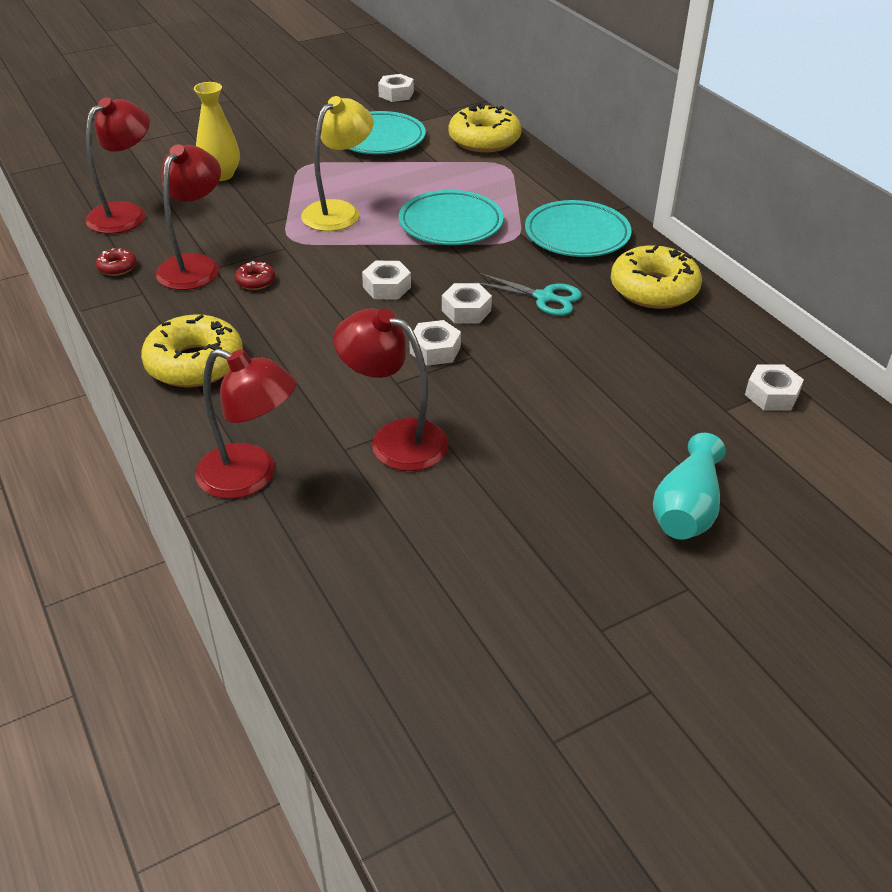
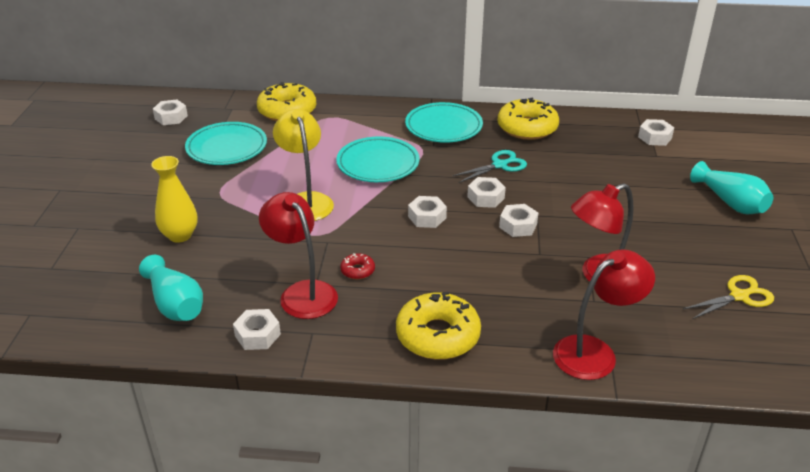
camera: 55 degrees left, 5 degrees down
red lamp [85,97,150,234] -> turquoise vase [139,255,203,321]
red donut [96,248,136,276] -> white nut [233,309,281,350]
none -> yellow scissors [683,275,774,319]

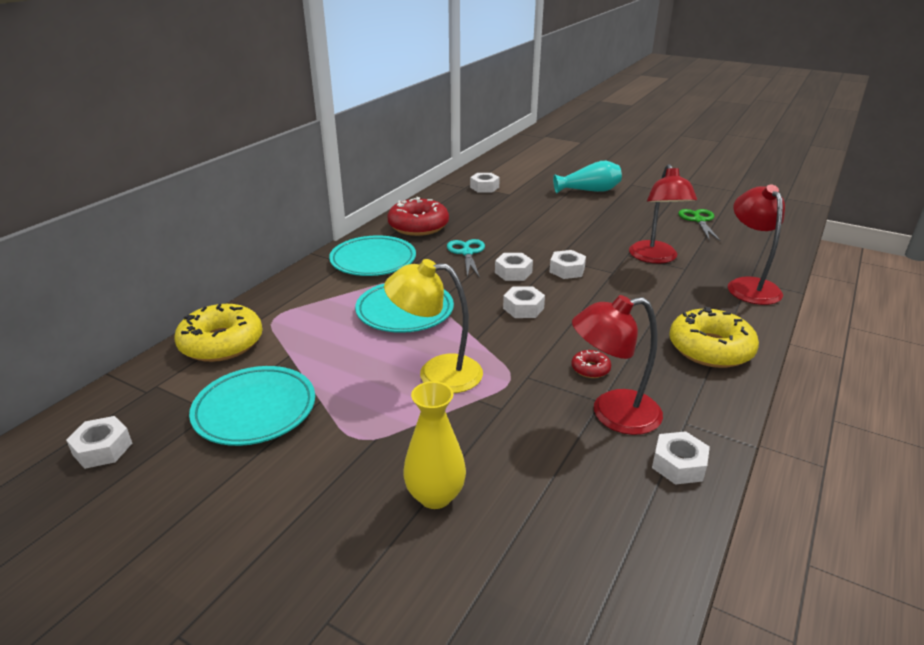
camera: 65 degrees left, 5 degrees down
turquoise vase [139,255,203,321] -> none
yellow donut [498,98,559,140] -> red donut [387,197,449,236]
yellow scissors [683,275,774,319] -> green scissors [678,209,721,242]

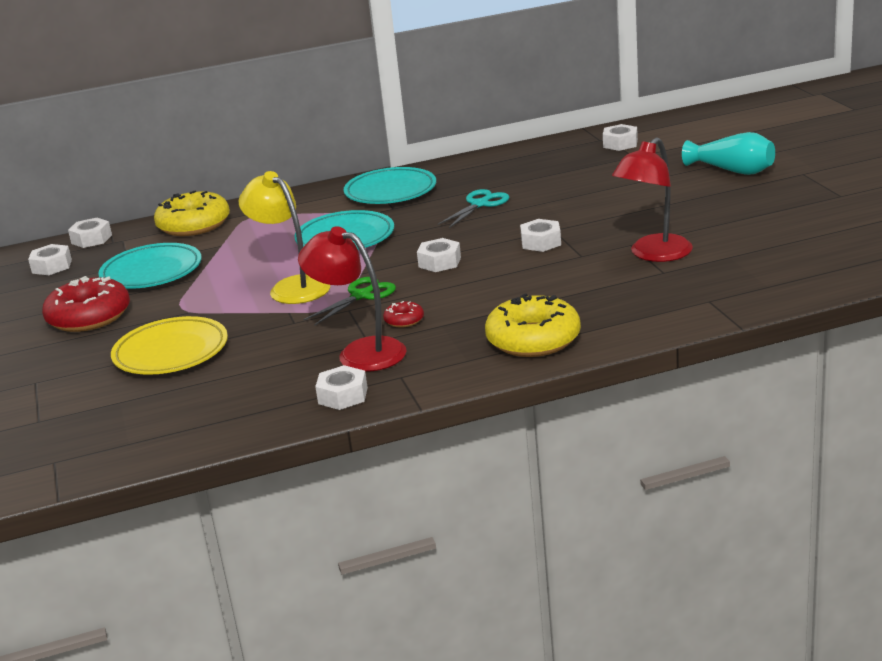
camera: 45 degrees right, 5 degrees down
red donut [387,197,449,236] -> red donut moved to [42,276,130,332]
yellow vase [403,381,466,509] -> yellow plate [111,316,228,375]
white nut [495,253,533,281] -> white nut moved to [68,218,112,248]
green scissors [678,209,721,242] -> green scissors moved to [303,277,396,326]
red lamp [728,185,785,305] -> none

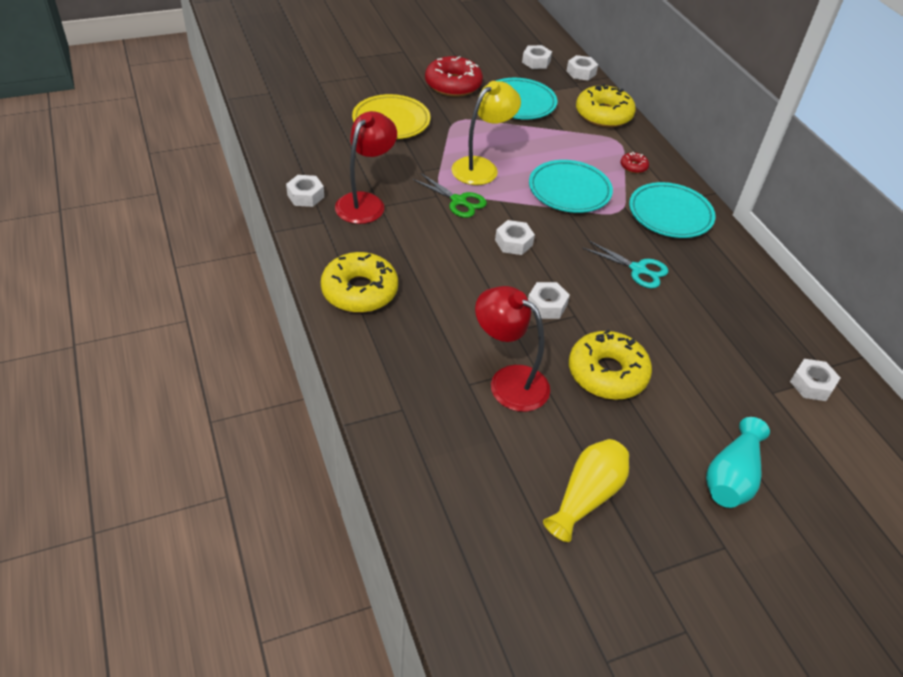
camera: 80 degrees right, 20 degrees up
red donut [383,301,424,328] -> red donut moved to [620,152,649,173]
none -> yellow vase [543,439,629,542]
none -> yellow donut [569,329,652,400]

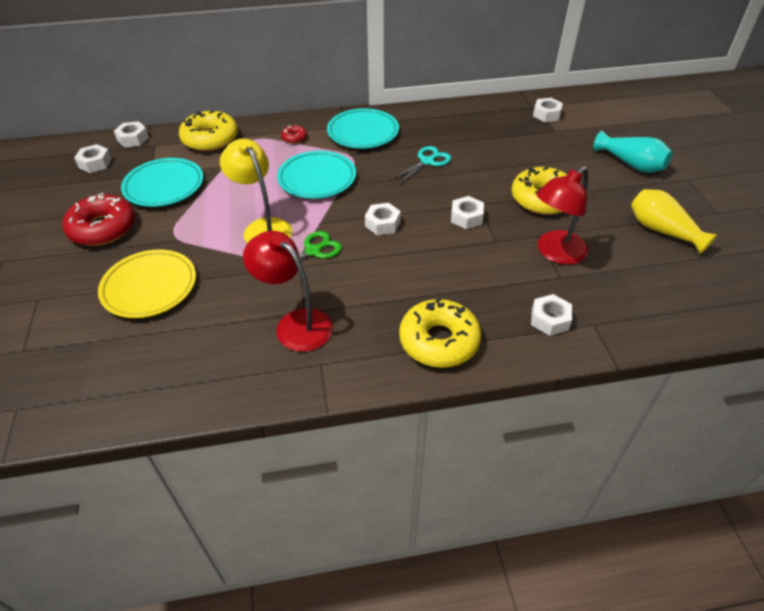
camera: 75 degrees left, 0 degrees up
white nut [286,175,324,207] -> white nut moved to [531,294,572,336]

